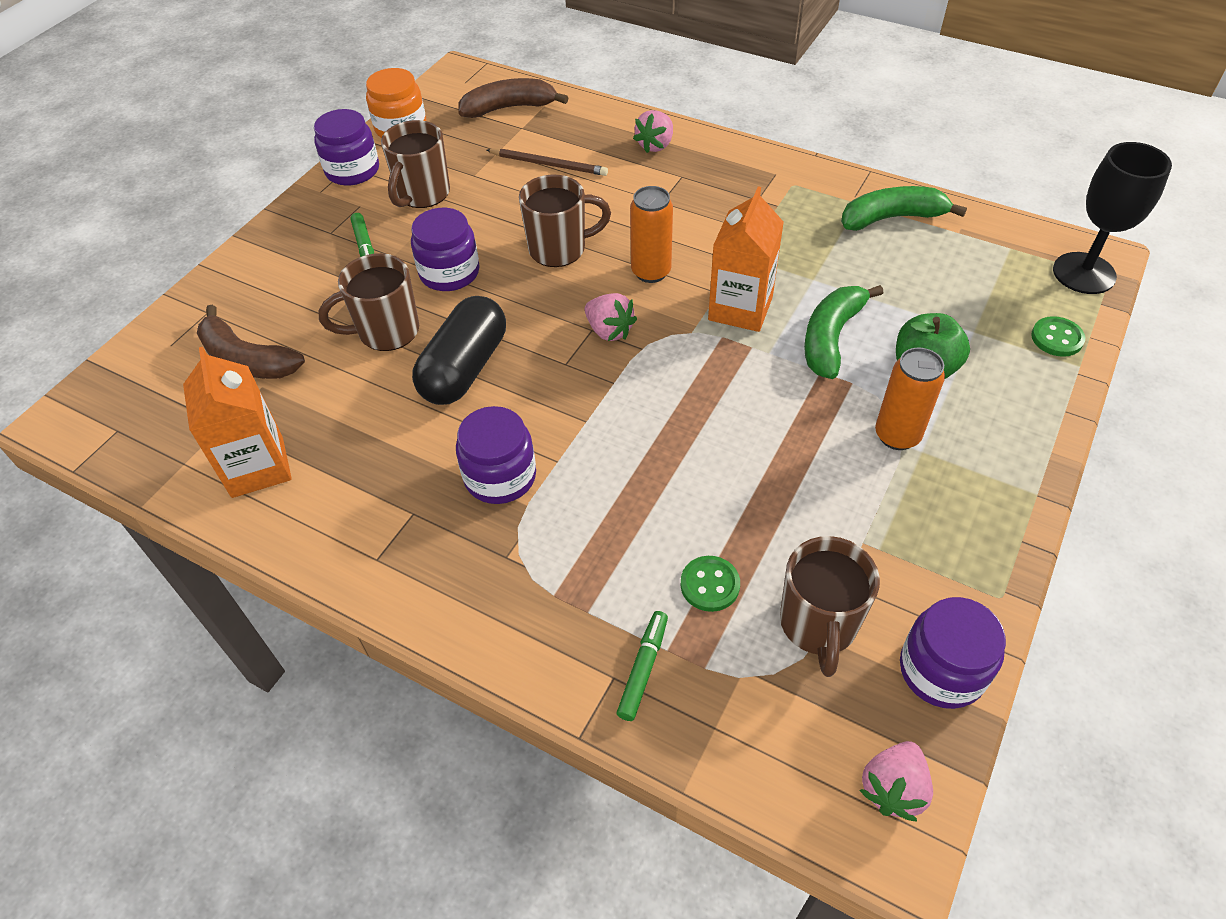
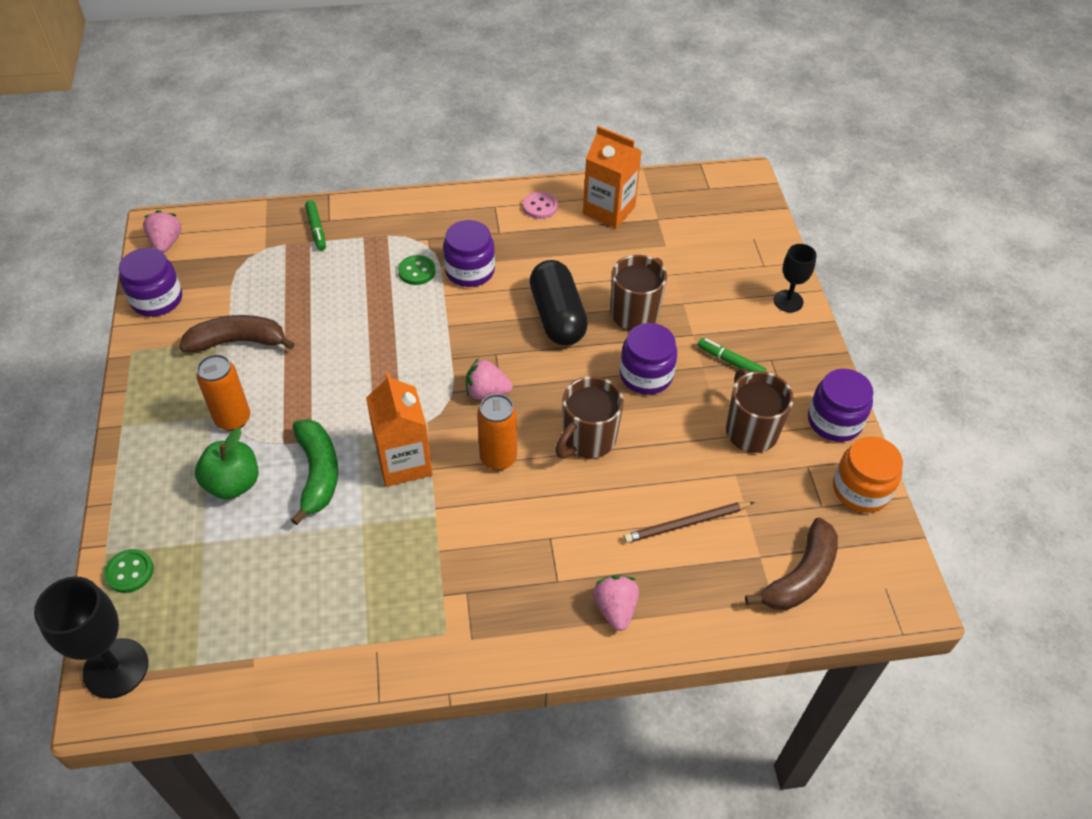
camera: 140 degrees right, 0 degrees up
brown banana [197,305,305,379] -> brown banana moved to [179,315,295,352]
green button [681,556,740,612] -> green button moved to [398,255,435,285]
brown mug [780,536,880,677] -> none
green banana [841,186,967,231] -> none
none -> pink button [523,192,558,219]
none -> black goblet [773,244,817,312]

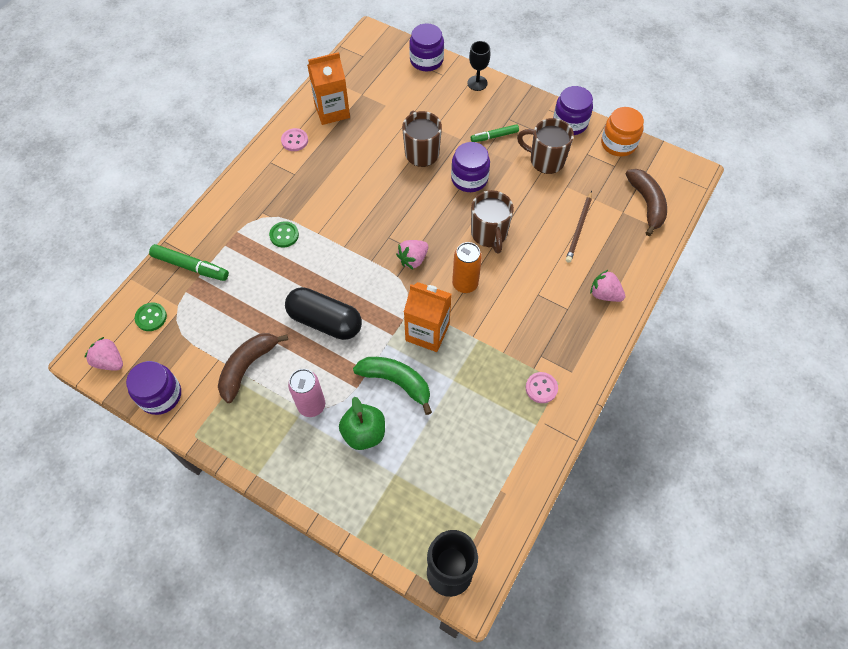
camera: 50 degrees left, 10 degrees up
green button [104,549,154,593] -> green button moved to [135,302,167,331]
orange can [196,354,250,431] -> pink can [288,369,325,417]
green marker [305,200,326,251] -> green marker [149,244,229,281], size x1.53
purple jar [443,220,495,287] -> purple jar moved to [409,23,444,71]
black capsule [530,260,588,346] -> black capsule moved to [285,287,362,340]
none -> pink button [526,372,558,403]

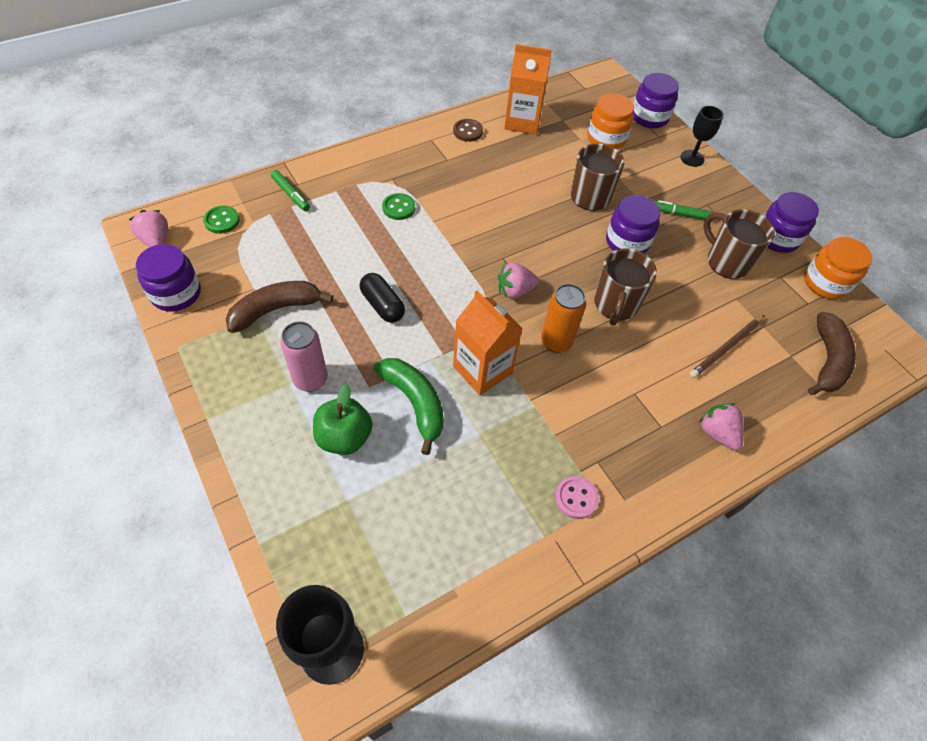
camera: 25 degrees right, 5 degrees down
green marker [149,244,229,281] -> green marker [271,170,310,211], size x0.65
pink button [281,128,308,151] -> brown button [453,119,483,142]
black capsule [285,287,362,340] -> black capsule [360,273,405,323], size x0.63
none -> orange jar [587,93,634,149]

